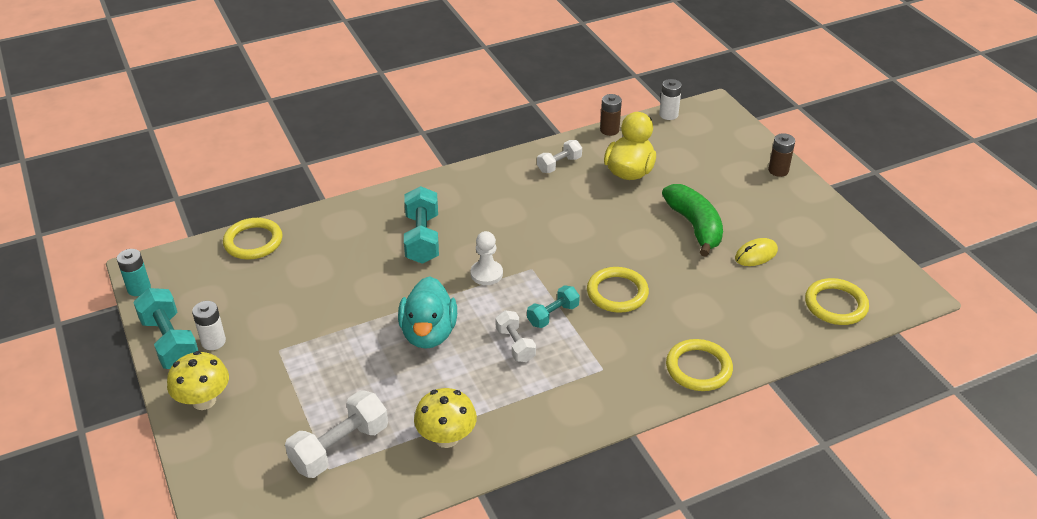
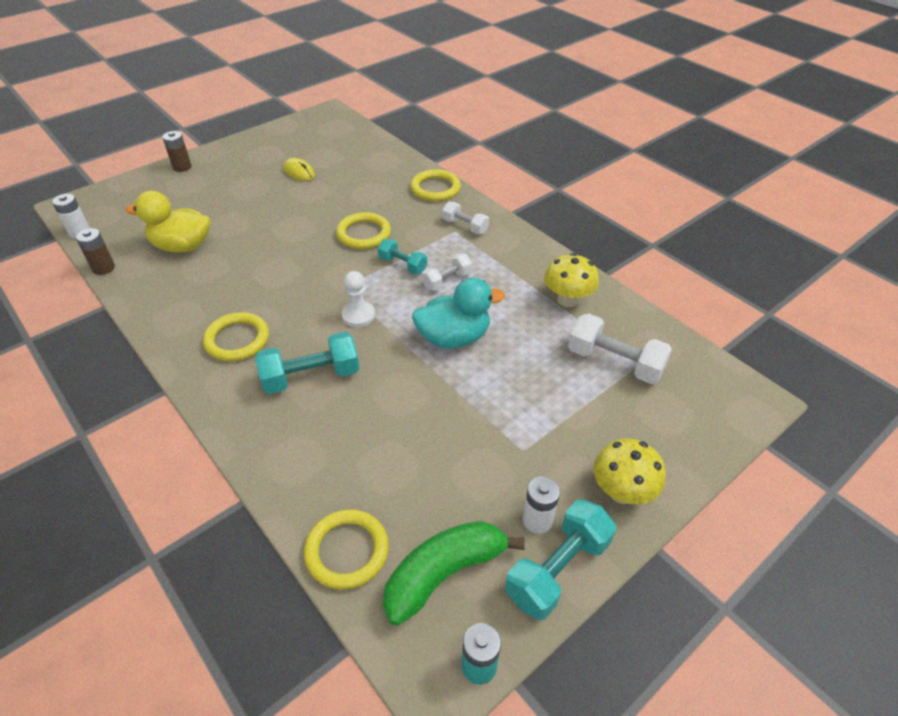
camera: 105 degrees left, 5 degrees up
white dumbbell [537,140,582,173] -> white dumbbell moved to [442,202,489,234]
green banana [662,184,723,257] -> green banana moved to [383,521,525,626]
yellow ring [805,278,869,325] -> yellow ring moved to [203,312,269,361]

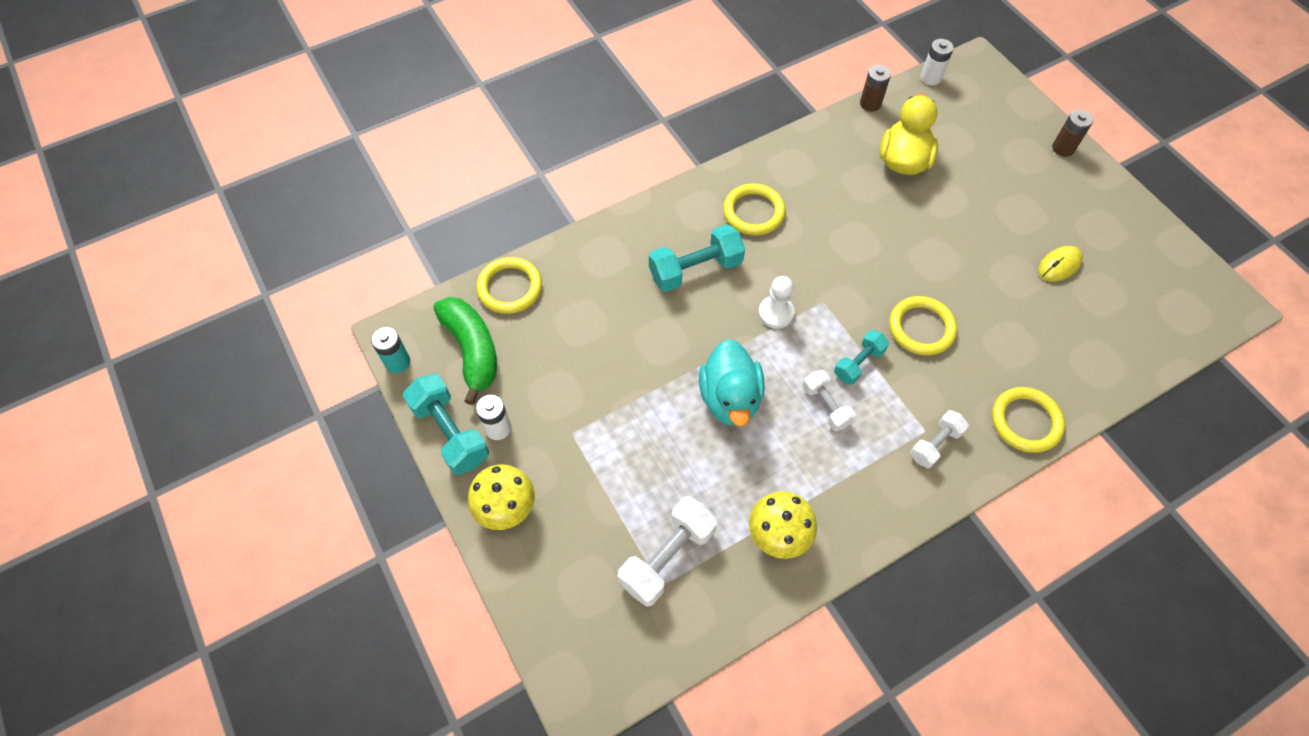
camera: 100 degrees right, 15 degrees up
turquoise dumbbell [255,332,360,394] -> turquoise dumbbell turned 75 degrees clockwise [649,224,745,292]

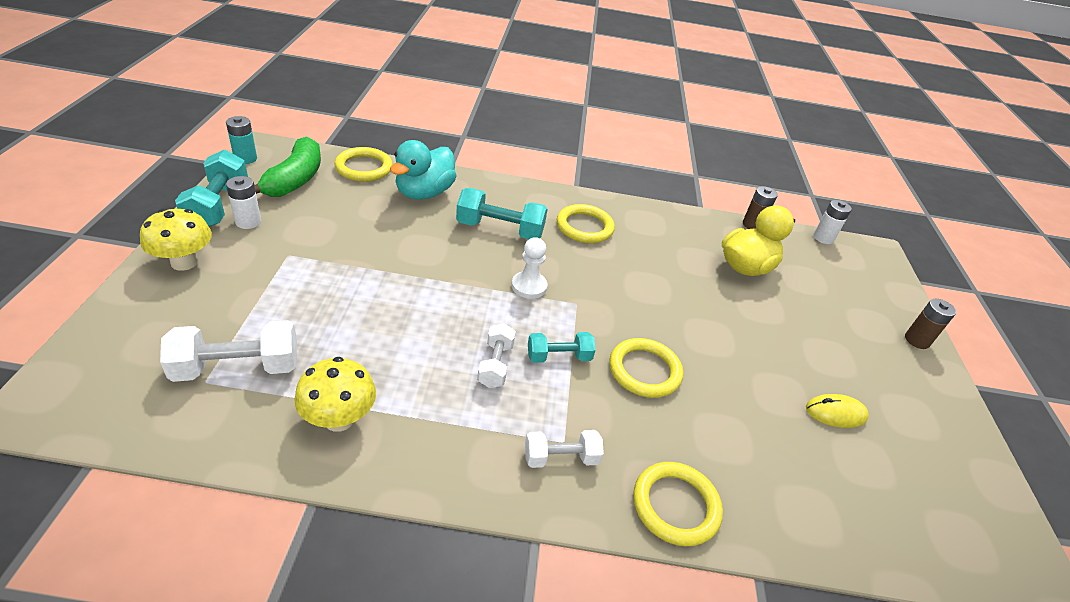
camera: 30 degrees right, 20 degrees down
turquoise duck [699,339,765,427] -> turquoise duck moved to [390,140,456,200]

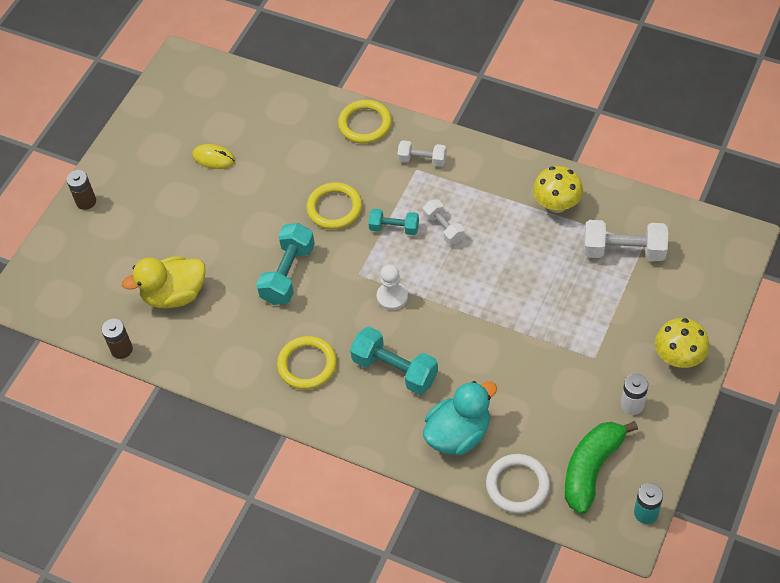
camera: 150 degrees left, 15 degrees up
turquoise dumbbell [175,150,248,227] -> turquoise dumbbell moved to [256,223,315,305]
yellow ring [334,147,393,182] -> white ring [486,454,550,513]
white dumbbell [477,323,516,388] -> white dumbbell turned 60 degrees counterclockwise [423,199,465,245]
white battery [813,200,852,244] -> none

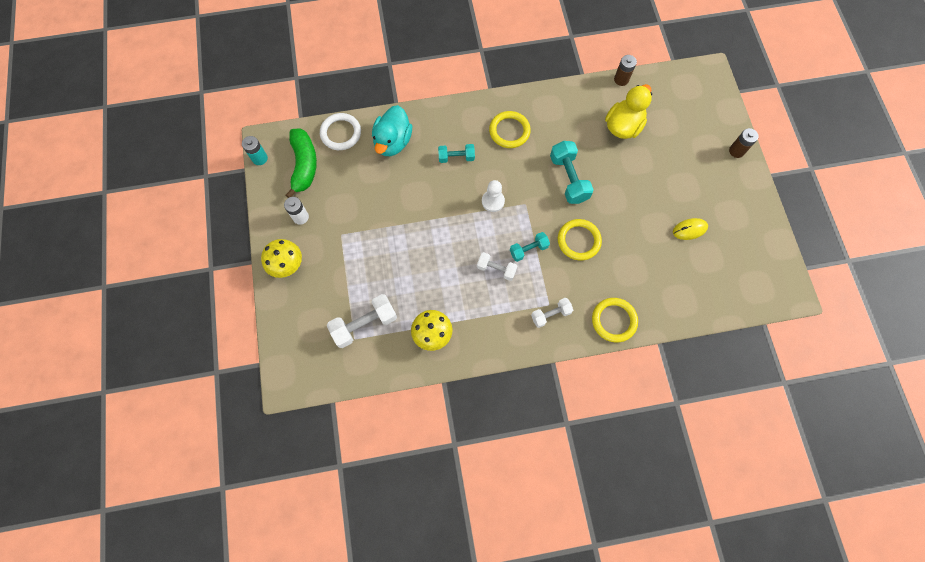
camera: 140 degrees right, 15 degrees up
turquoise dumbbell [350,327,438,395] -> turquoise dumbbell [438,144,475,163], size x0.61

